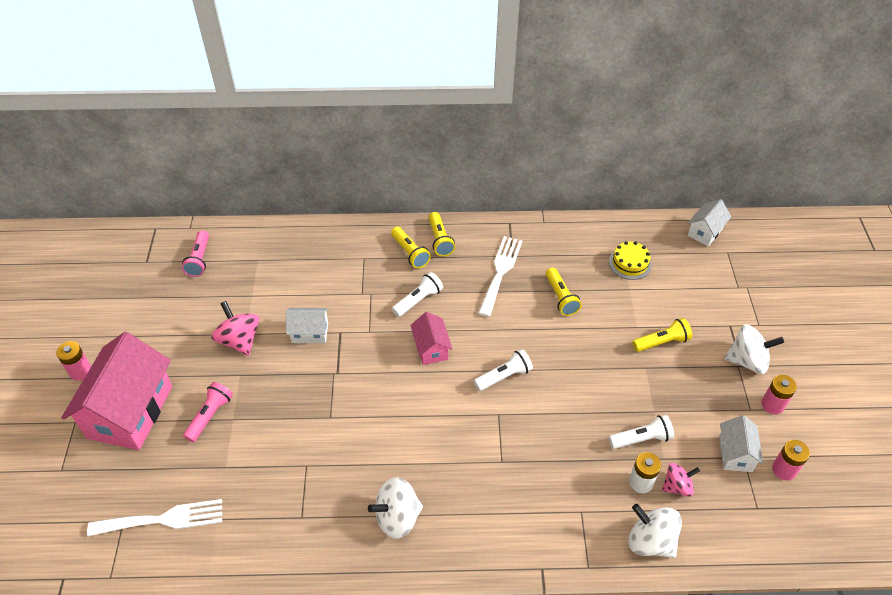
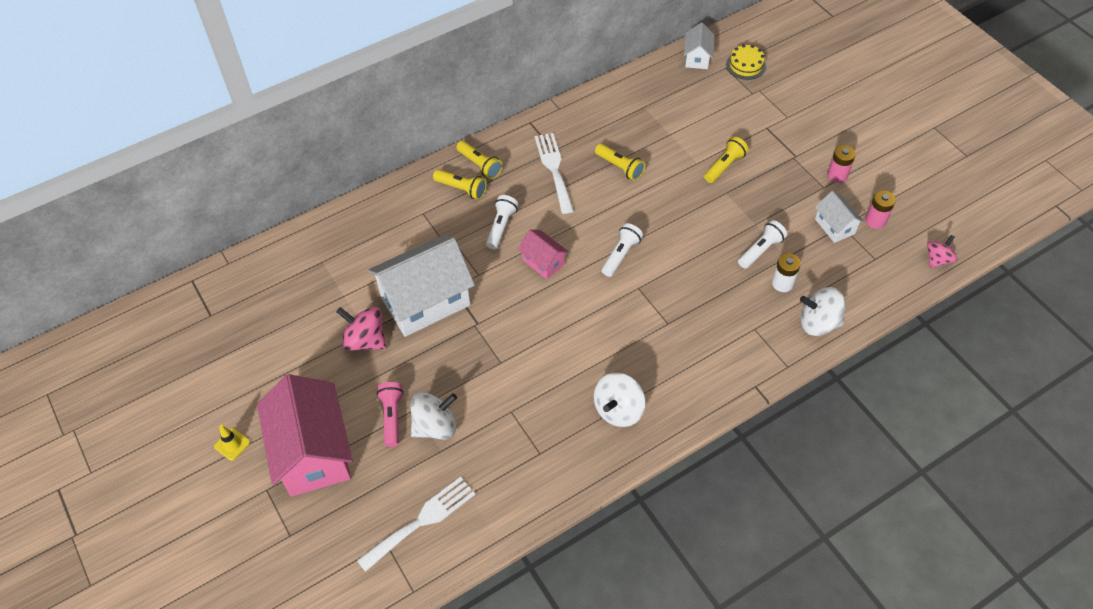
camera: 30 degrees left, 5 degrees up
pink battery [56,341,91,381] -> yellow traffic cone [214,425,250,461]
pink flashlight [182,230,209,277] -> none
white house [286,308,329,343] -> white house [368,236,475,337], size x2.07
yellow cake [609,241,652,280] -> yellow cake moved to [726,44,766,80]
pink spinning top [662,463,700,497] -> pink spinning top moved to [927,235,957,268]
white spinning top [724,324,784,374] -> white spinning top moved to [411,392,457,439]

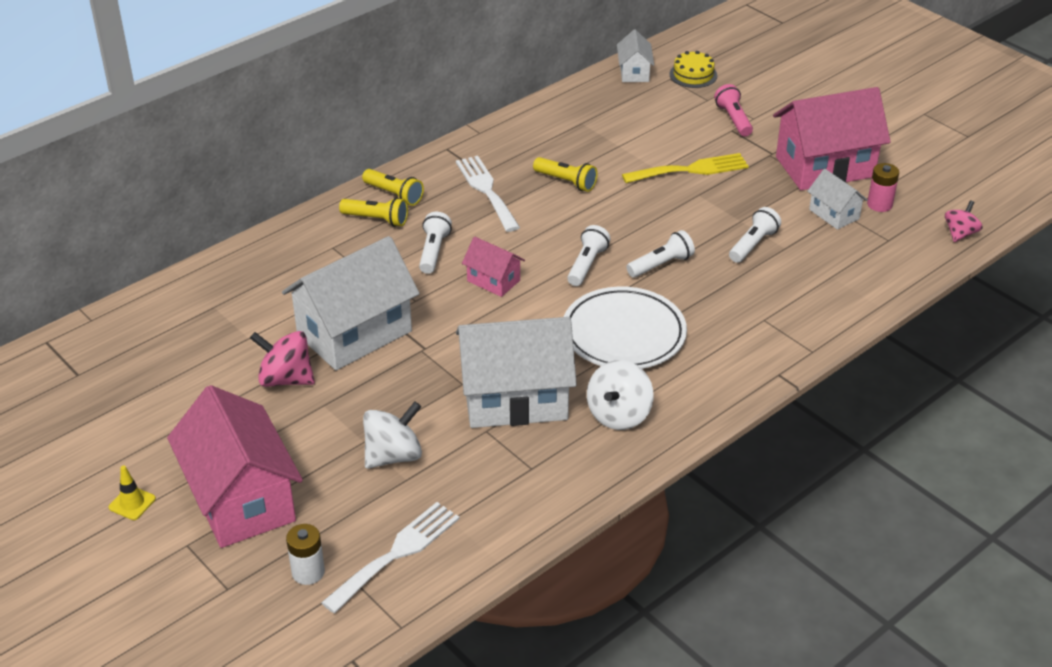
camera: 10 degrees left, 15 degrees down
pink flashlight [377,382,404,447] -> pink flashlight moved to [714,84,753,137]
yellow flashlight [704,137,748,183] -> yellow fork [622,153,749,183]
white battery [772,253,801,292] -> white battery moved to [286,524,325,585]
white spinning top [800,287,845,336] -> none
pink battery [827,145,856,183] -> pink house [773,87,891,190]
none -> white house [456,317,577,428]
none -> white plate [564,287,687,369]
none -> white flashlight [626,230,695,278]

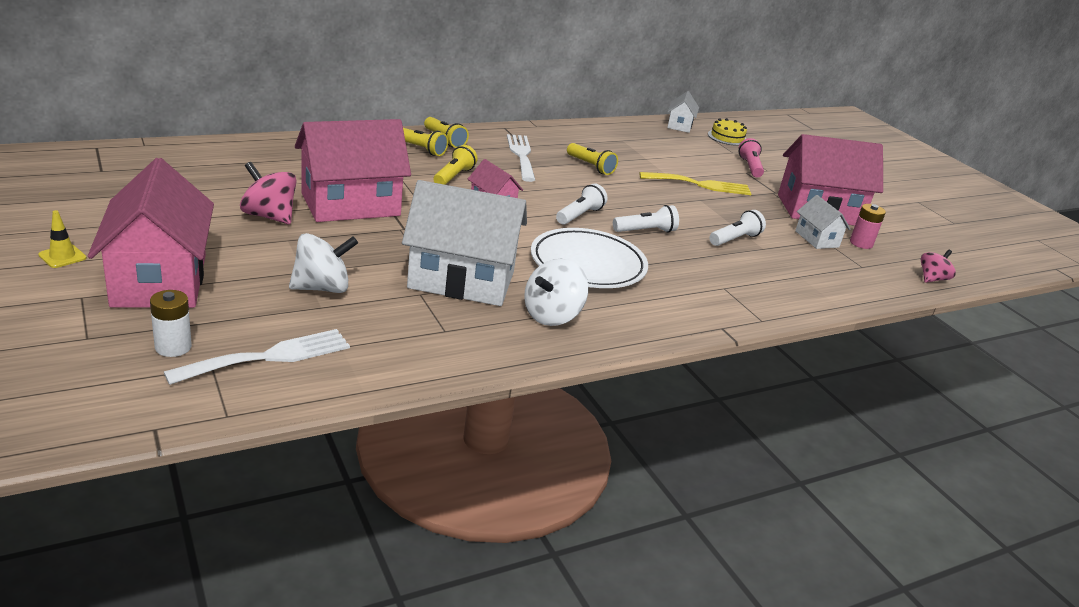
camera: 10 degrees right, 10 degrees down
white house [282,236,420,370] -> pink house [295,119,411,222]
white flashlight [419,212,452,274] -> yellow flashlight [433,145,478,185]

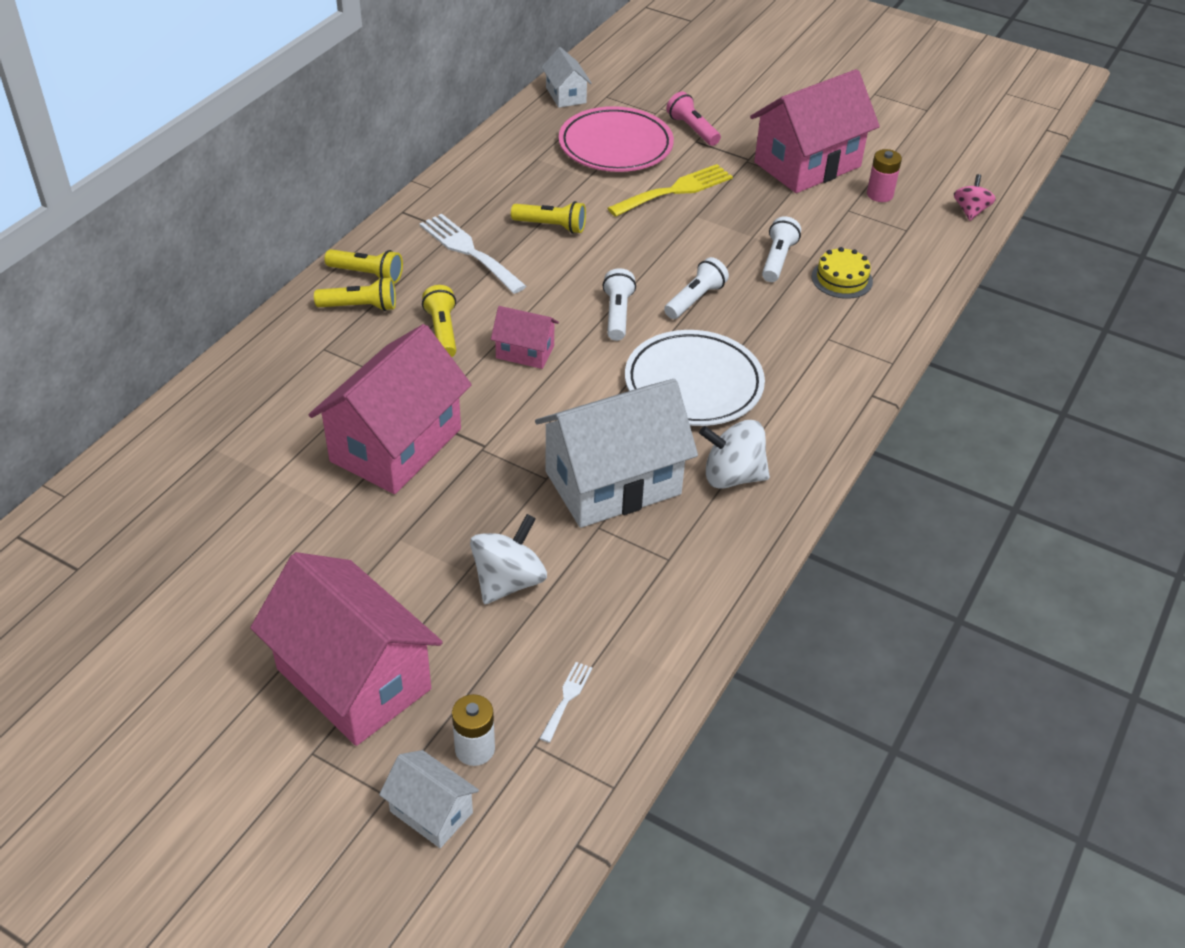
camera: 30 degrees left, 15 degrees up
yellow traffic cone [38,210,87,268] -> none
white fork [164,329,350,385] -> white fork [540,662,592,743], size x0.49
pink spinning top [240,162,296,224] -> none
white spinning top [524,259,588,326] -> white spinning top turned 90 degrees clockwise [699,420,770,489]
yellow cake [708,118,747,146] -> yellow cake moved to [811,247,873,299]
white house [795,195,851,249] -> white house moved to [379,750,479,848]
none -> pink plate [559,106,674,172]

